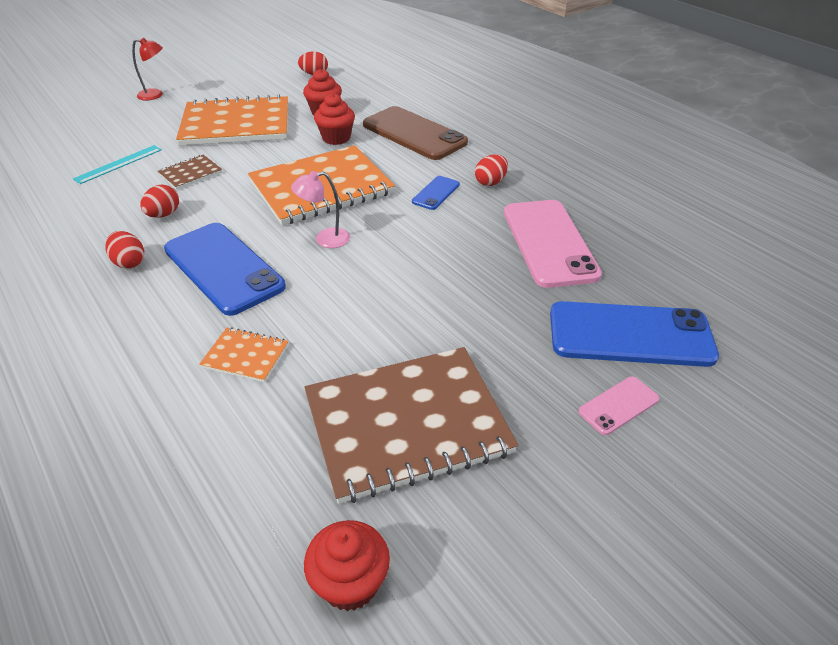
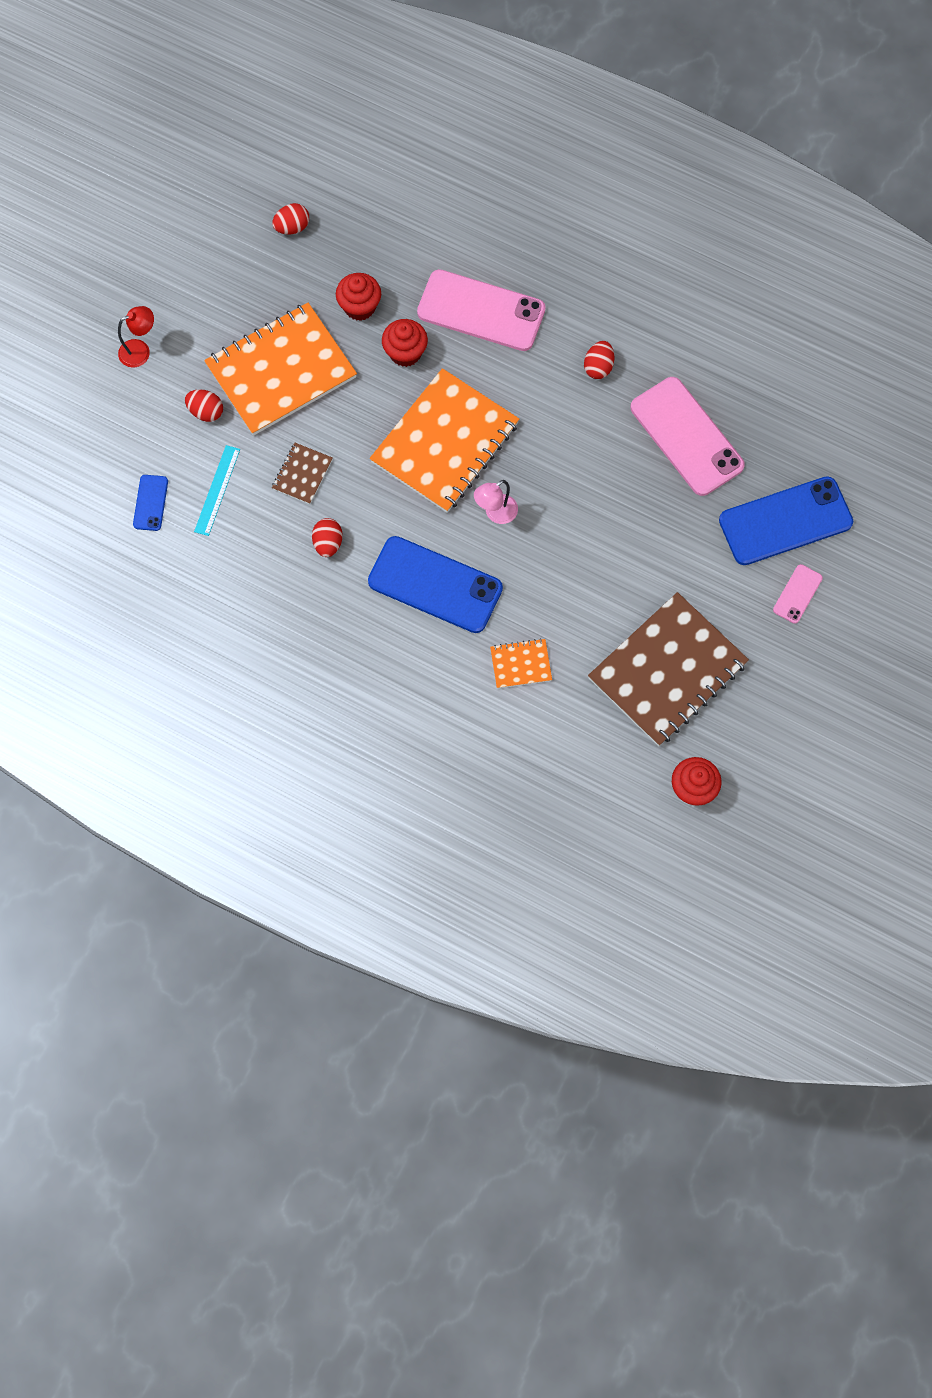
camera: 25 degrees left, 30 degrees up
red egg [106,231,144,269] -> red egg moved to [185,389,223,422]
brown phone [363,106,468,160] -> pink phone [417,269,546,351]
blue phone [412,176,460,210] -> blue phone moved to [133,475,168,531]

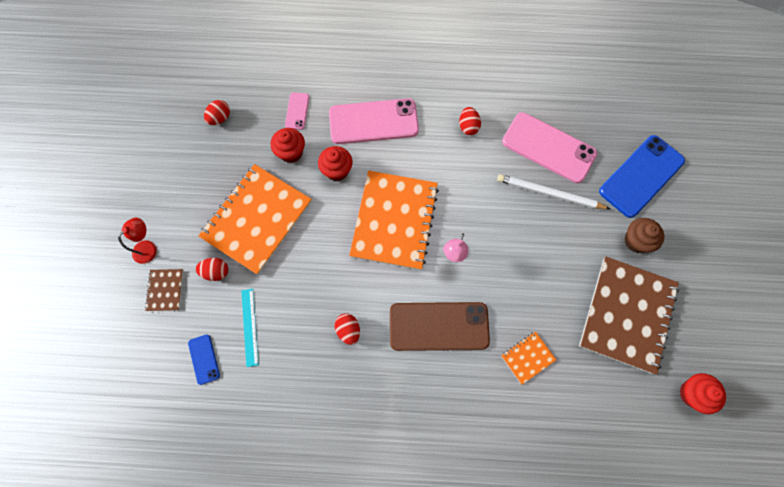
camera: 25 degrees left, 0 degrees up
brown notebook [272,443,333,504] -> brown notebook moved to [145,269,183,311]
blue phone [368,536,503,633] -> brown phone [390,302,490,351]
pink phone [773,564,823,623] -> pink phone moved to [285,92,309,130]
none -> white pencil [497,174,610,209]
none -> brown cupcake [624,218,664,253]

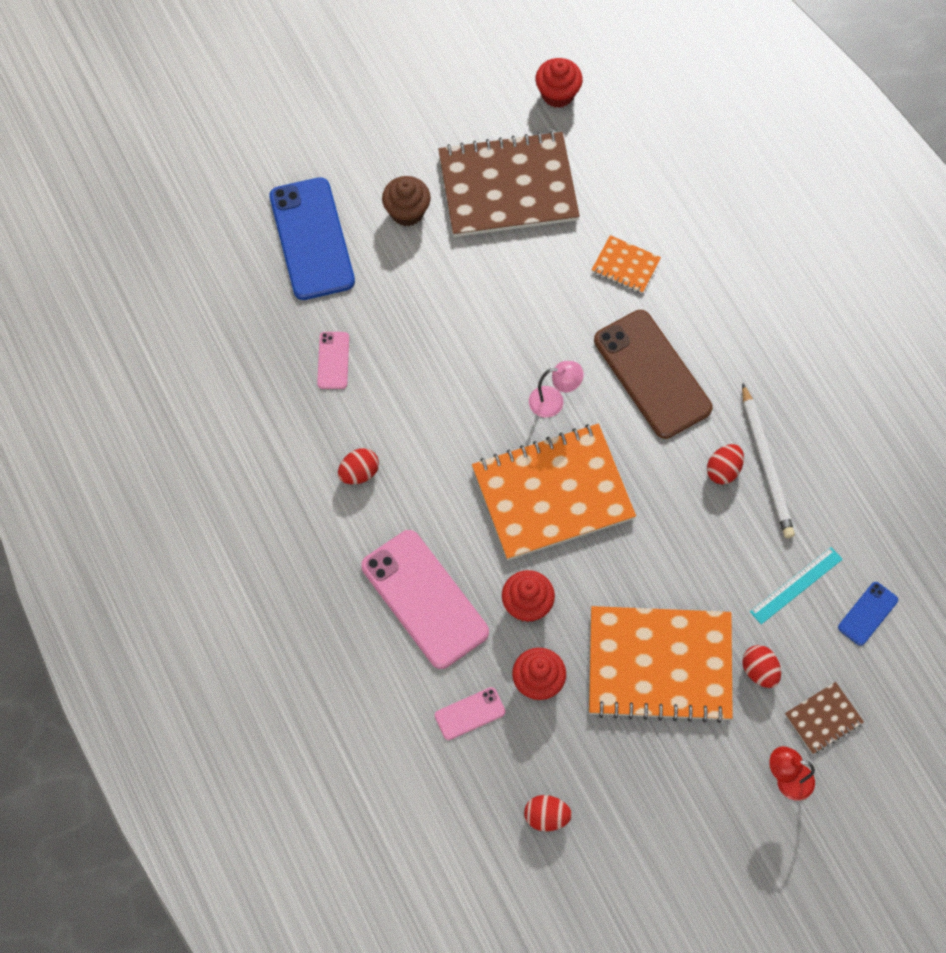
camera: 120 degrees left, 5 degrees down
white pencil [497,174,610,209] -> white pencil moved to [742,383,795,538]
pink phone [502,112,597,183] -> pink phone [317,332,349,389], size x0.47
blue phone [599,135,685,218] -> blue phone turned 60 degrees clockwise [270,177,355,300]

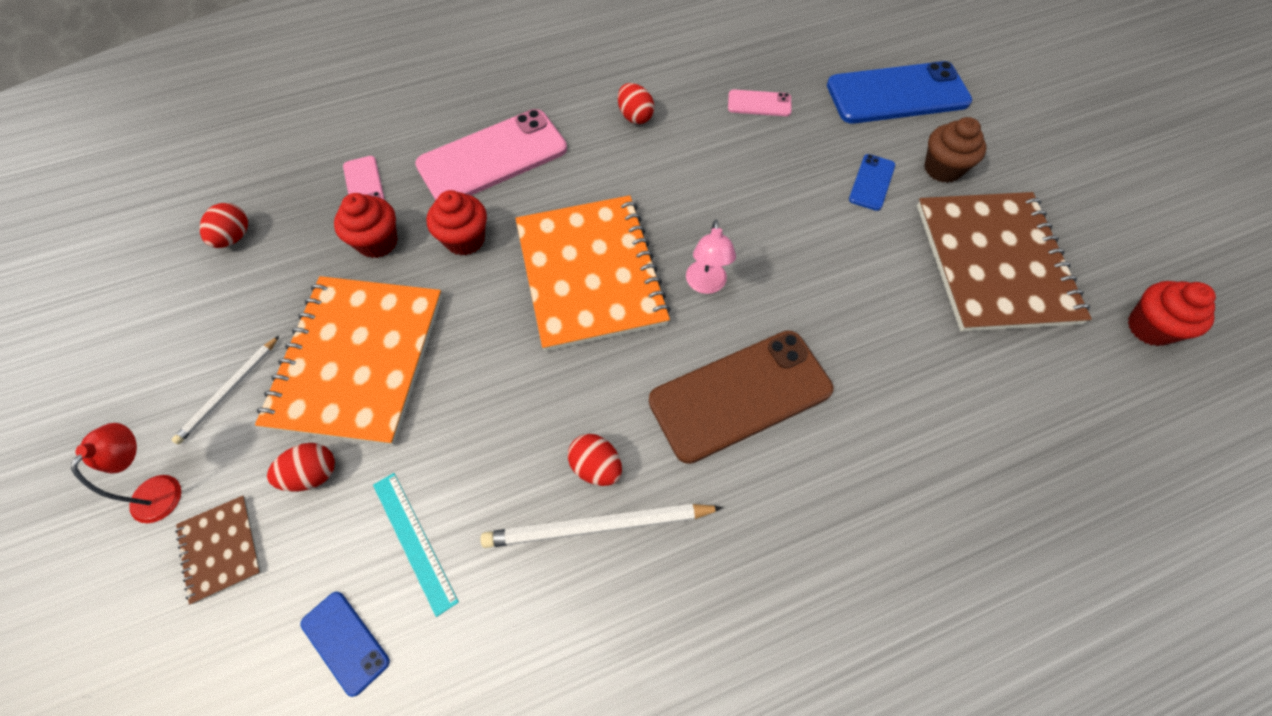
camera: 95 degrees right, 5 degrees down
orange notebook [592,235,661,293] -> none
none -> white pencil [172,336,279,445]
none -> blue phone [849,154,895,211]

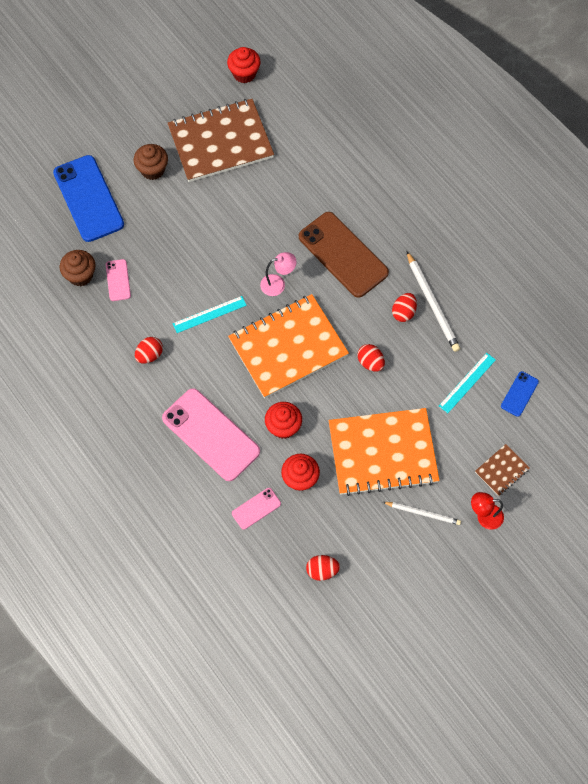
camera: 105 degrees left, 5 degrees up
red egg [267,443,335,492] -> red egg moved to [357,344,385,372]
blue phone [849,154,895,211] -> none
none -> brown cupcake [60,250,95,286]
none -> turquoise ruler [173,296,247,333]

